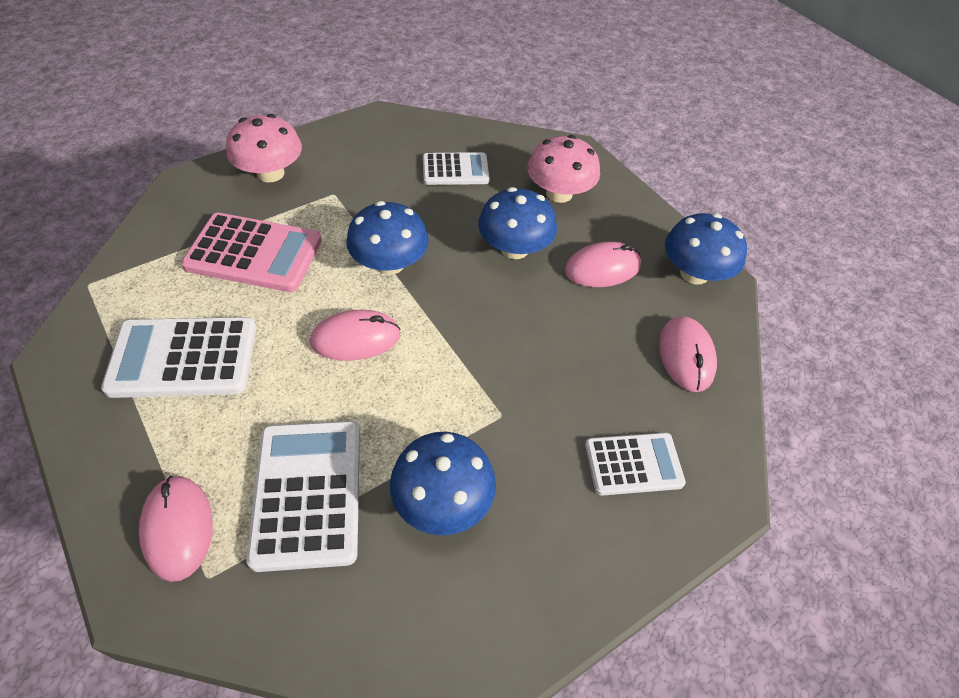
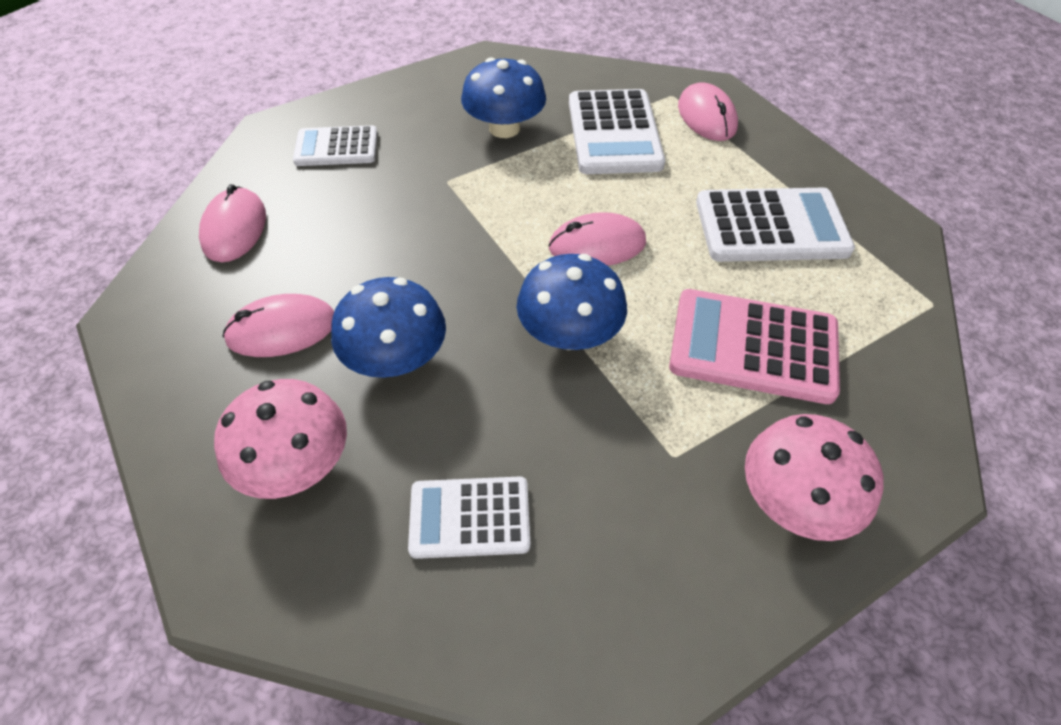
camera: 175 degrees left, 0 degrees up
blue mushroom [665,213,747,284] -> none

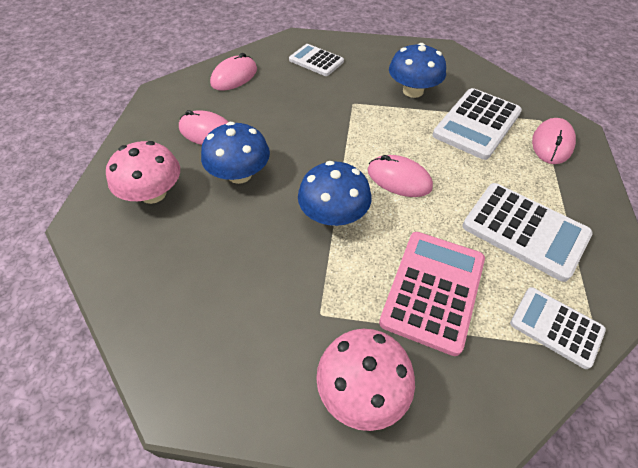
camera: 40 degrees right, 0 degrees up
white calculator [408,477,530,559] -> white calculator moved to [510,287,606,369]
pink calculator [669,289,840,404] -> pink calculator turned 60 degrees clockwise [379,232,485,356]

